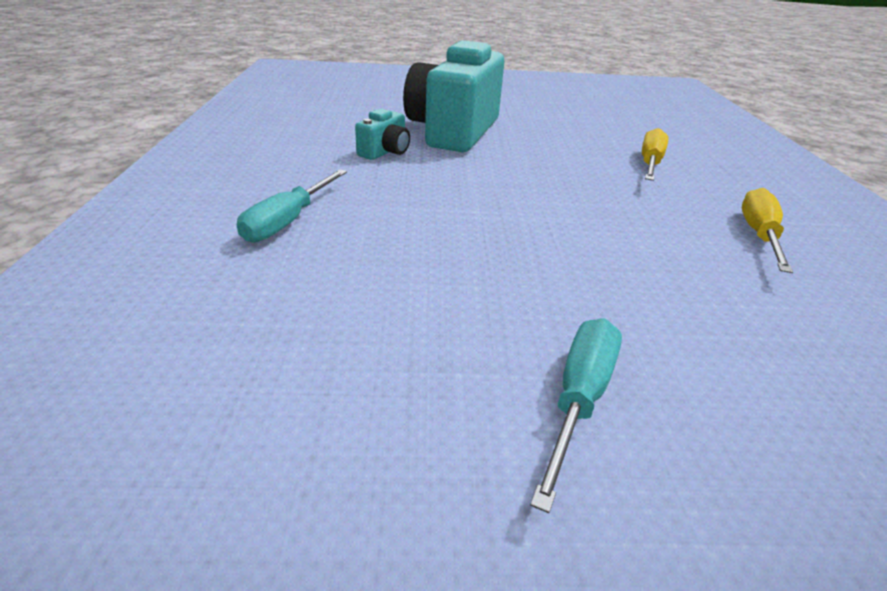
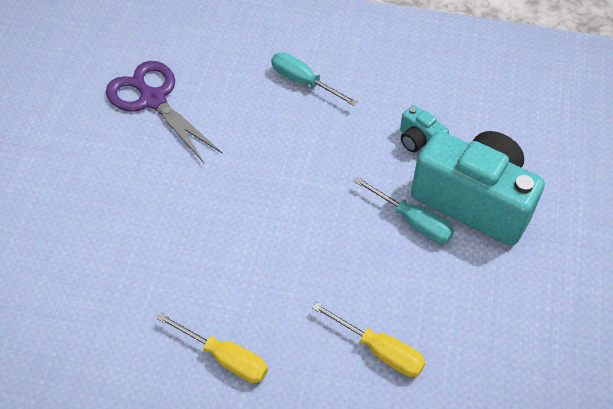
camera: 105 degrees right, 20 degrees up
turquoise screwdriver [530,319,622,513] -> turquoise screwdriver moved to [354,177,454,243]
none -> purple scissors [106,61,222,163]

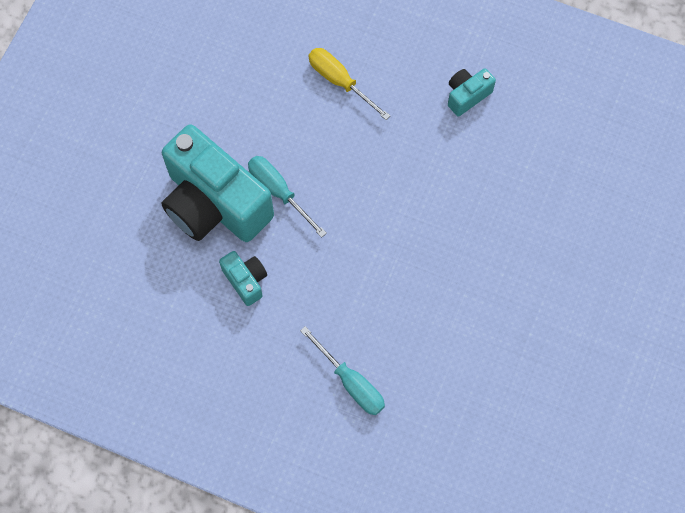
camera: 170 degrees left, 15 degrees up
purple scissors [106,61,222,163] -> none
yellow screwdriver [157,313,268,383] -> turquoise camera [448,68,496,116]

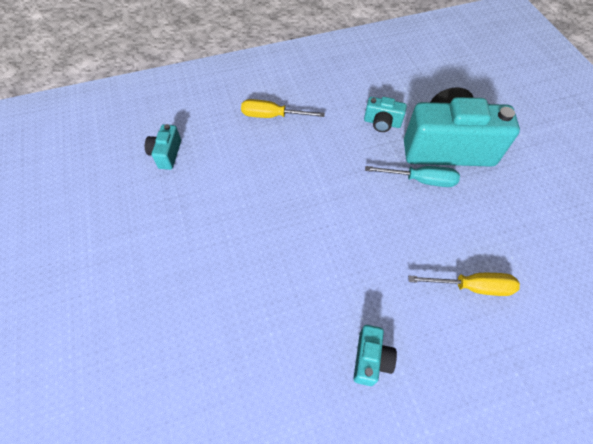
camera: 140 degrees right, 10 degrees down
turquoise screwdriver [300,326,385,415] -> yellow screwdriver [241,99,325,118]
none -> turquoise camera [145,124,181,170]

